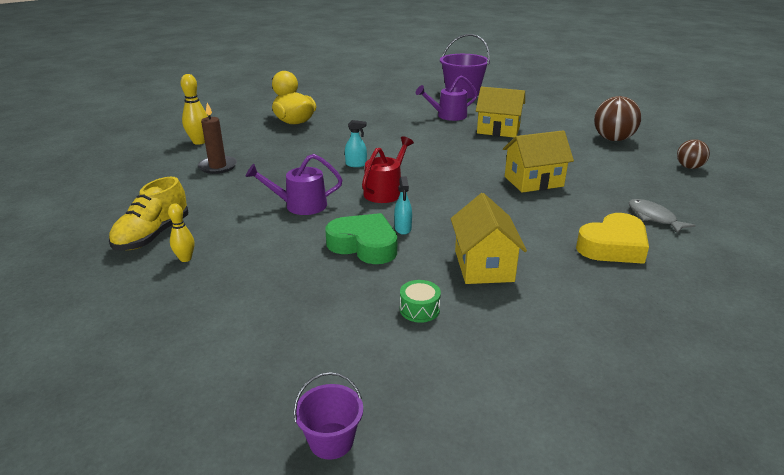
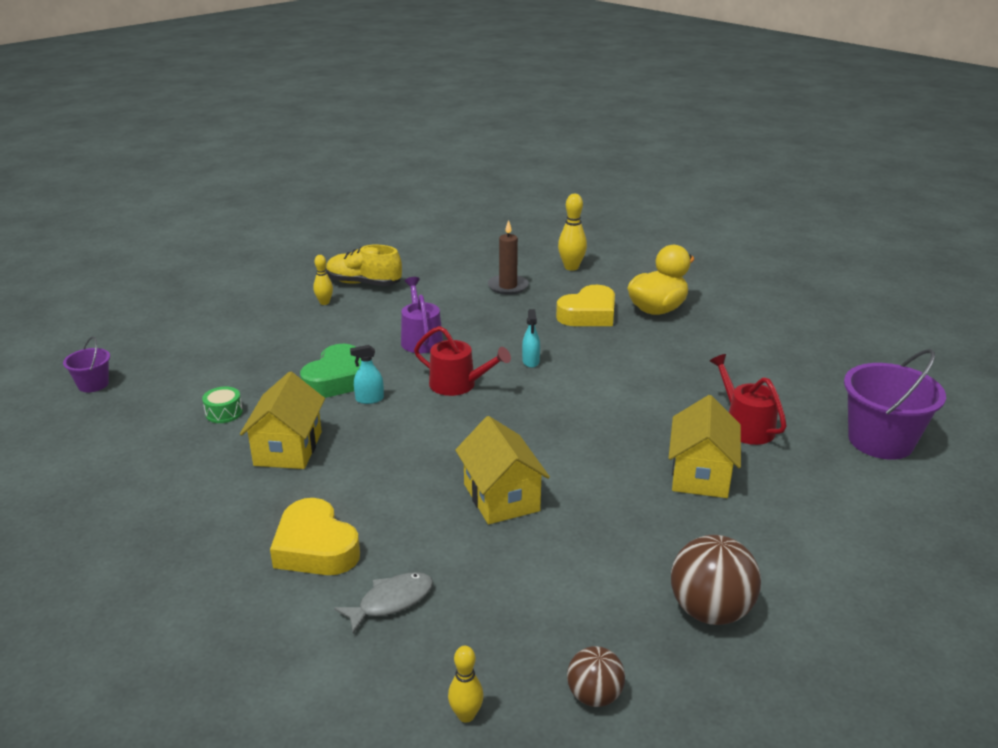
camera: 85 degrees right, 0 degrees up
purple watering can [416,75,478,121] -> red watering can [710,354,787,445]
yellow house [451,193,527,284] -> yellow house turned 75 degrees counterclockwise [240,371,325,469]
none -> yellow bowling pin [448,646,484,723]
none -> yellow heart [556,285,615,326]

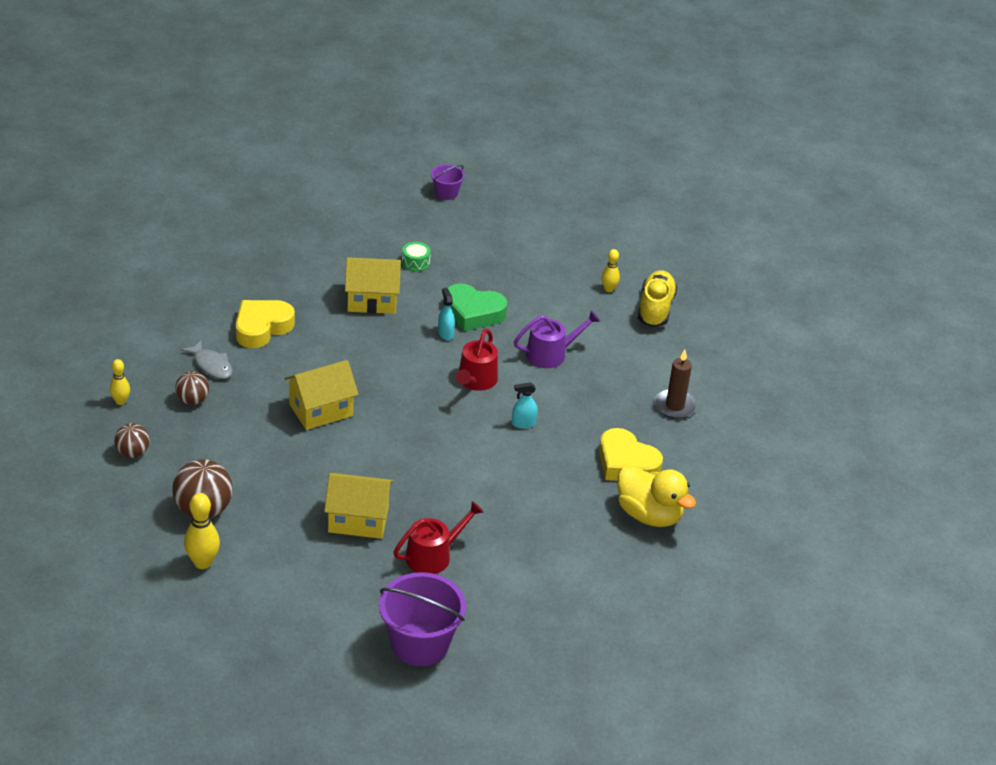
camera: 80 degrees right, 10 degrees up
yellow bowling pin [558,194,587,271] -> yellow bowling pin moved to [184,493,220,569]
none -> brown ball [175,371,209,405]

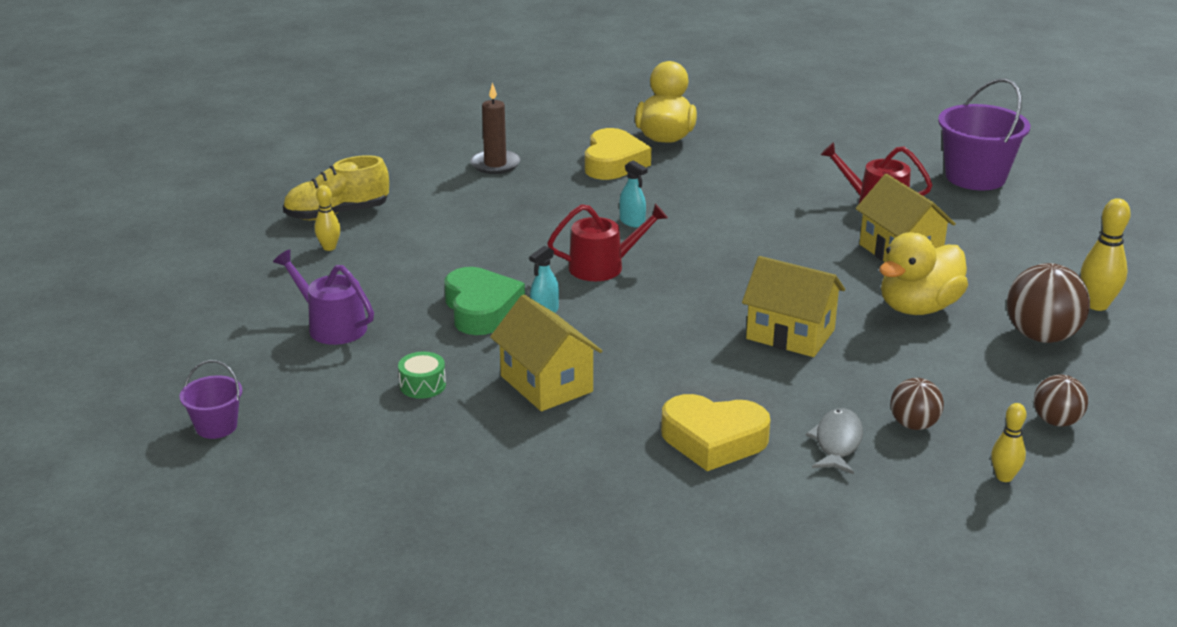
camera: 120 degrees left, 10 degrees down
purple watering can [514,310,600,368] -> purple watering can moved to [273,249,374,345]
none -> yellow duck [879,232,968,315]

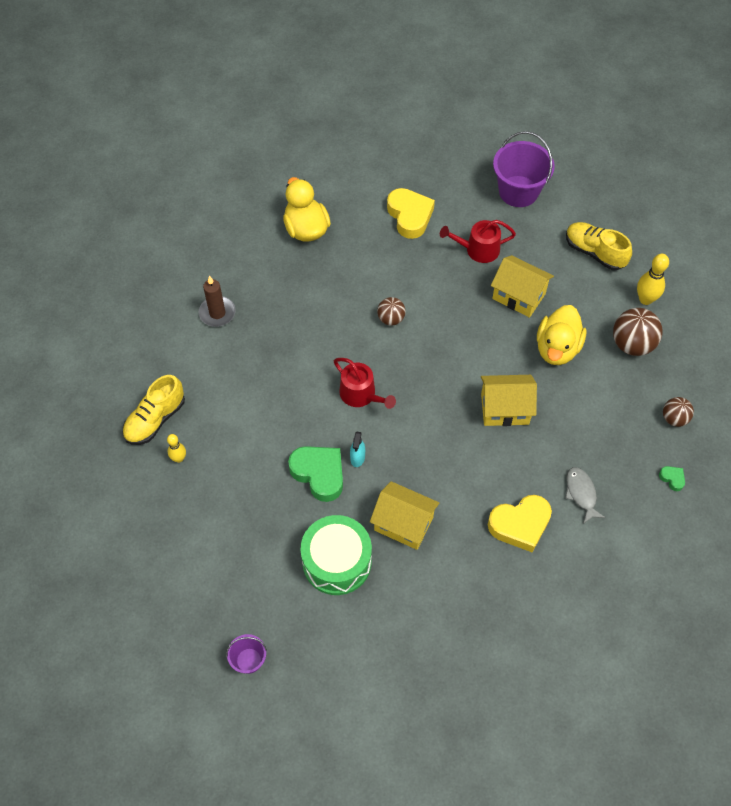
camera: 30 degrees left, 30 degrees up
purple watering can [273,249,374,345] -> none
green drum [398,352,446,399] -> green drum [300,515,372,595], size x2.36
red watering can [547,204,668,281] -> red watering can turned 90 degrees clockwise [334,358,396,409]
yellow heart [585,128,651,180] -> yellow heart moved to [387,188,435,239]
turquoise spray bottle [619,160,648,228] -> none
brown ball [890,378,944,430] -> brown ball moved to [377,297,406,326]
yellow bowling pin [991,403,1026,482] -> green heart [659,466,685,491]
none -> yellow shoe [566,222,632,270]

